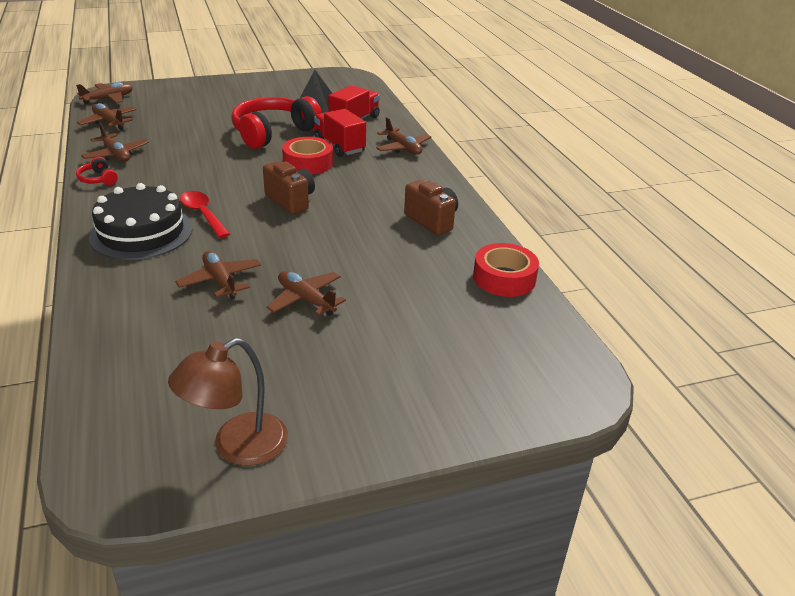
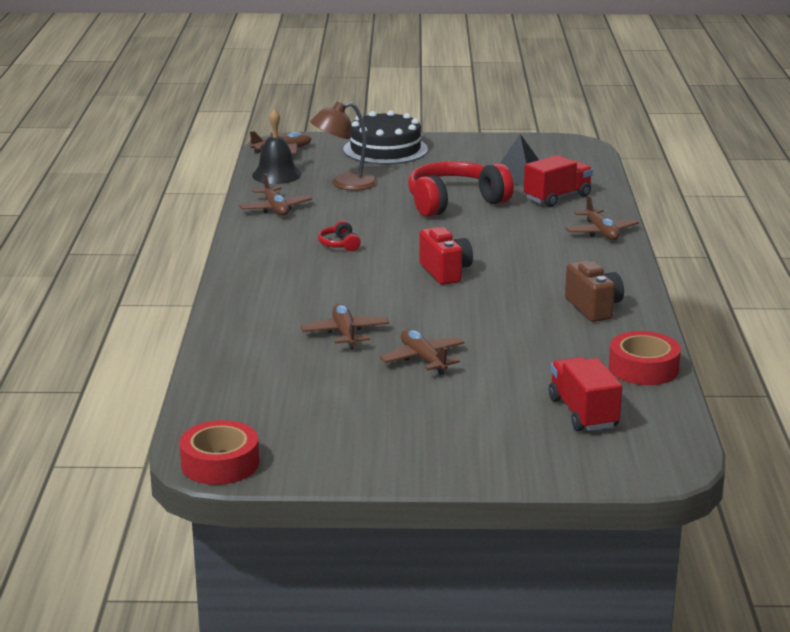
camera: 20 degrees right, 10 degrees down
red headphones [76,157,118,185] -> red headphones moved to [318,220,361,251]
brown plane [77,103,137,130] -> black bell [252,109,301,184]
black cake [89,183,193,260] -> black cake moved to [343,110,428,164]
brown lamp [168,338,288,466] -> brown lamp moved to [310,102,378,190]
red spoon [180,191,230,238] -> none
brown camera [263,161,315,214] -> red camera [419,227,473,285]
red tape [282,137,333,174] -> red tape moved to [179,420,259,485]
red truck [314,109,366,157] -> red truck moved to [549,357,622,432]

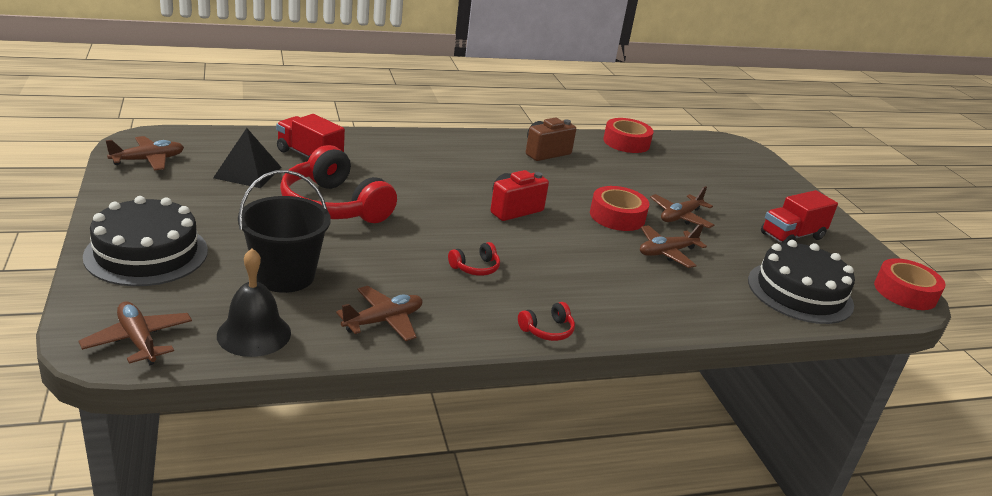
camera: 110 degrees left, 5 degrees up
brown lamp [310,102,378,190] -> black bucket [238,170,331,293]
red truck [549,357,622,432] -> red truck moved to [761,190,838,243]
brown plane [565,195,639,240] -> brown plane moved to [105,136,184,171]
none -> red headphones [518,302,575,341]
none -> red tape [590,186,650,231]
none -> black cake [748,240,855,324]

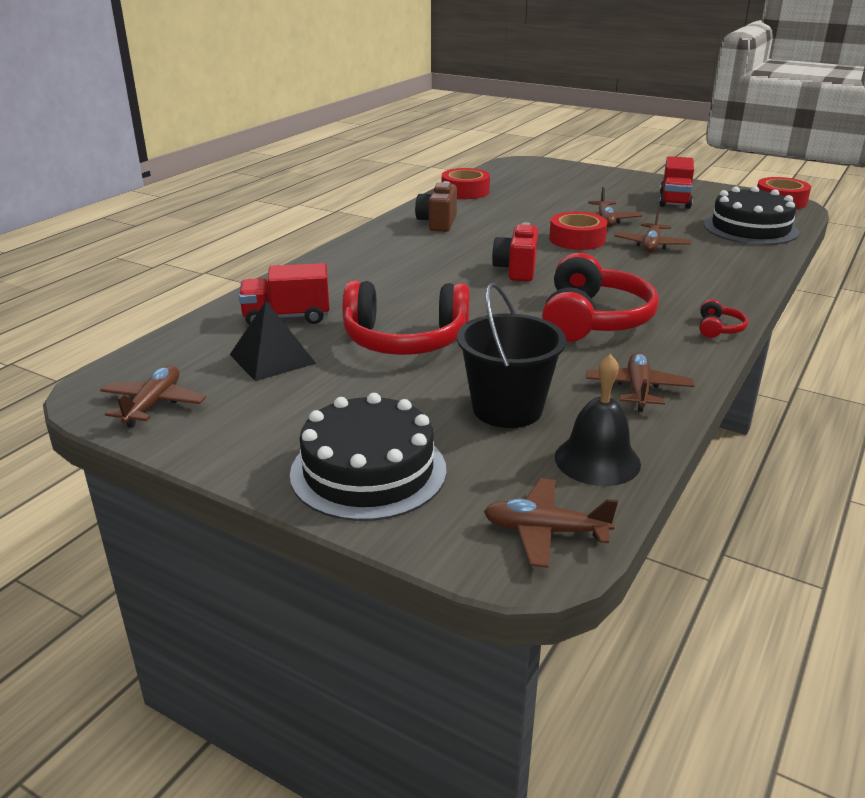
camera: 40 degrees left, 0 degrees up
red headphones [448,242,500,276] -> red headphones [542,253,659,342], size x2.38

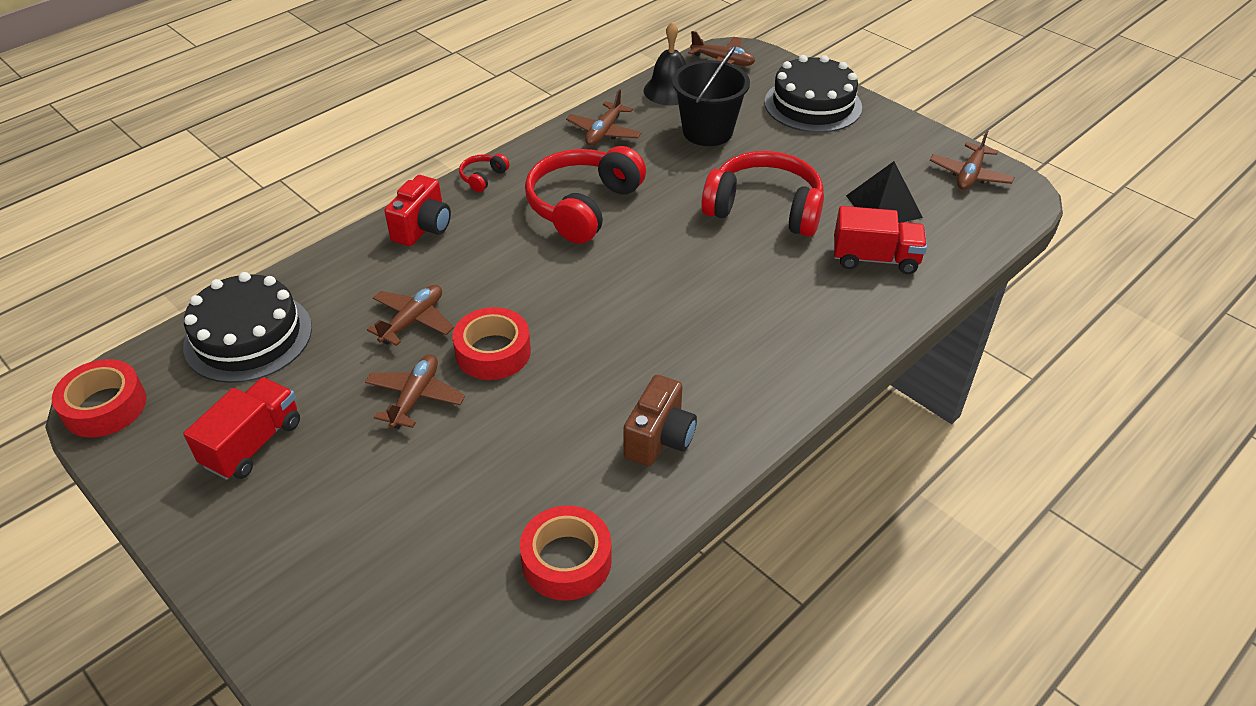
camera: 165 degrees left, 15 degrees up
red camera [492,222,538,281] -> red camera moved to [384,175,451,246]

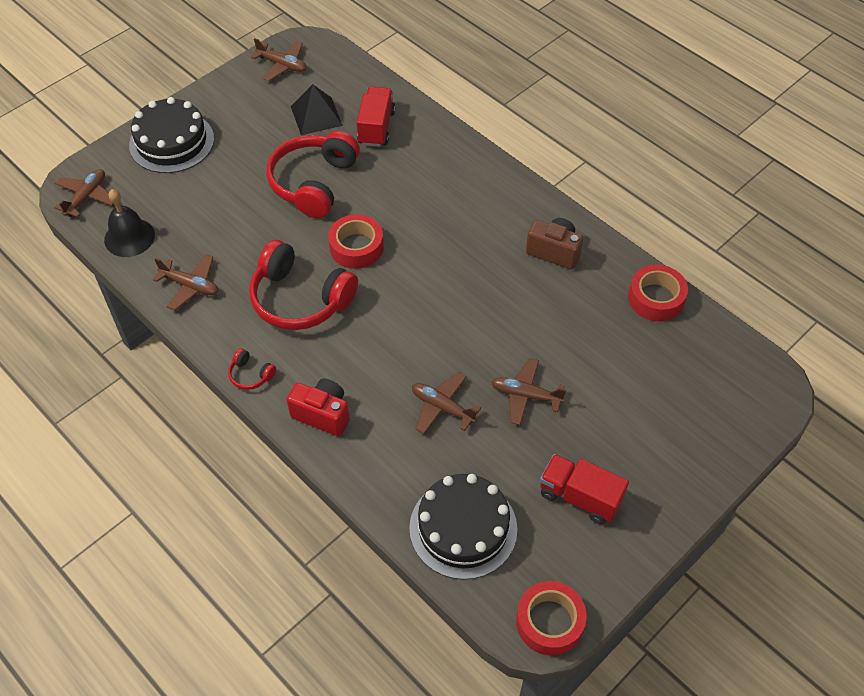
camera: 90 degrees left, 10 degrees up
red tape [452,307,531,380] -> red tape moved to [328,214,384,269]
black bucket [672,45,750,146] -> none

